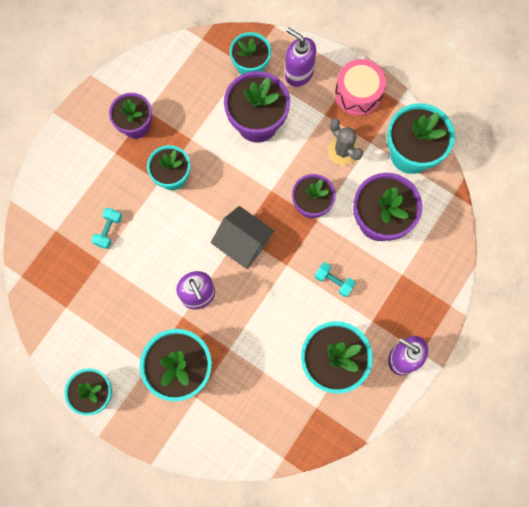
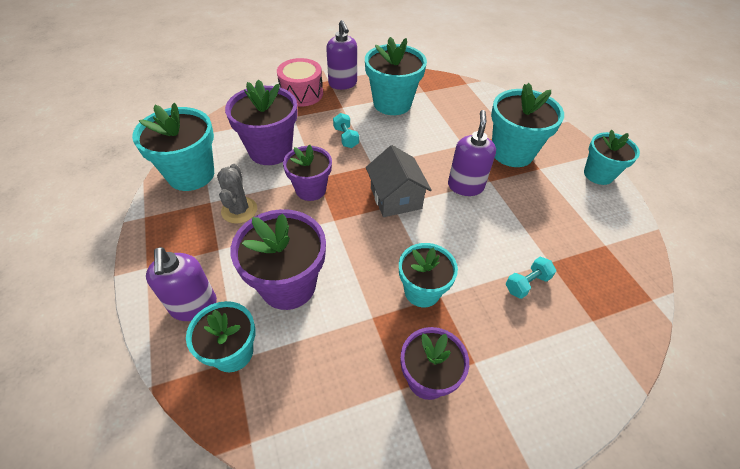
camera: 145 degrees left, 25 degrees down
pink drum [335,59,386,116] -> pink drum moved to [277,58,323,107]

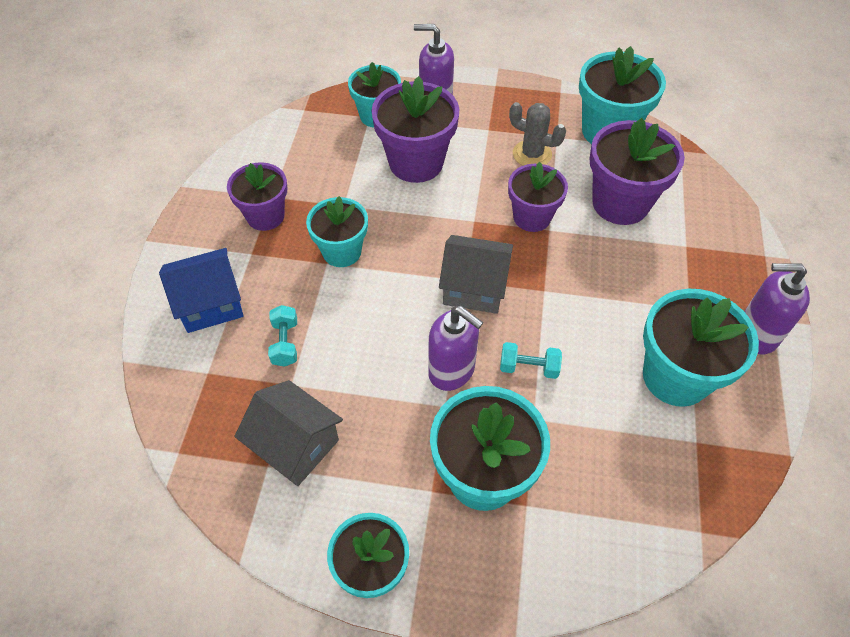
camera: 120 degrees right, 5 degrees up
pink drum [277,58,323,107] -> none
turquoise dumbbell [333,113,359,148] -> turquoise dumbbell moved to [500,342,562,379]
none -> blue house [159,248,244,333]
none -> grey house [234,380,343,486]

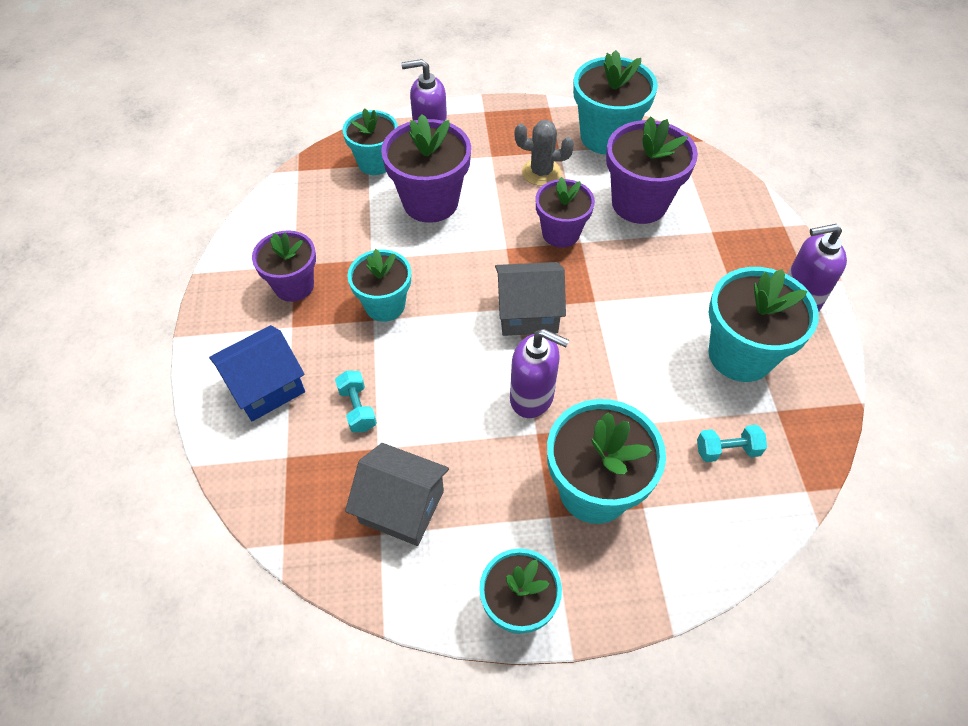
camera: 15 degrees left, 0 degrees up
turquoise dumbbell [500,342,562,379] -> turquoise dumbbell moved to [697,425,767,462]

